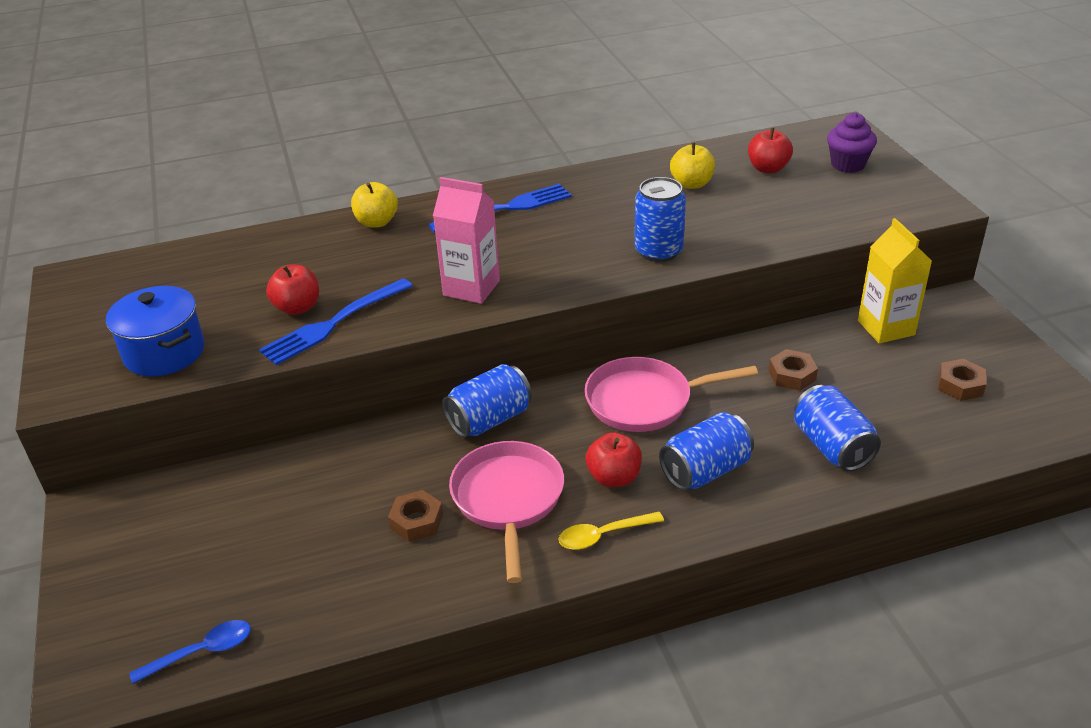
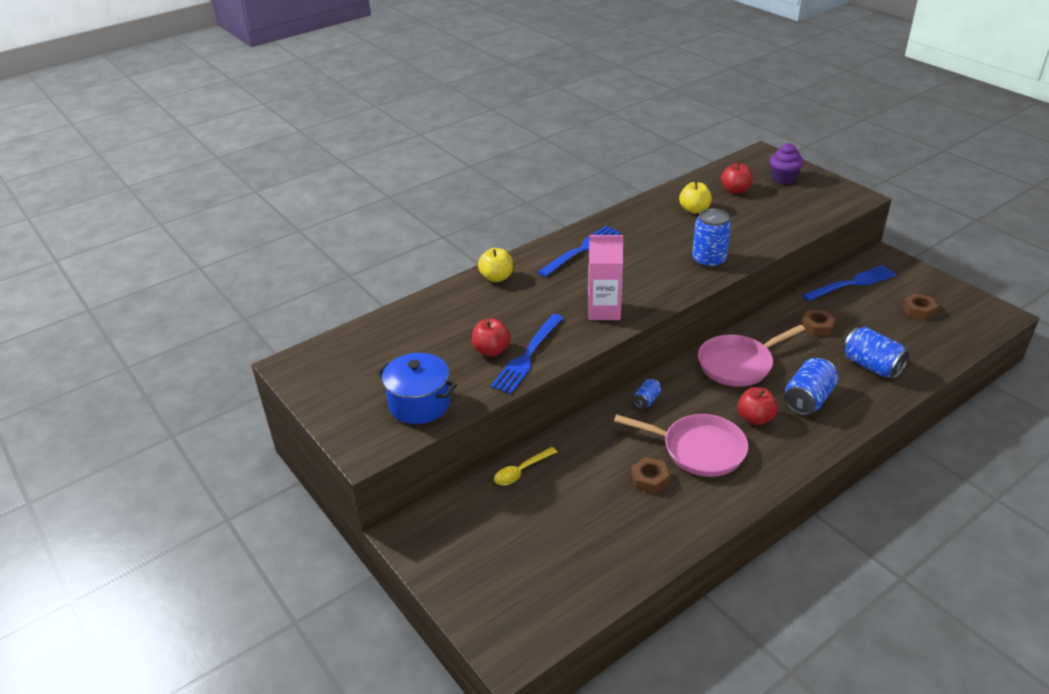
camera: 20 degrees left, 0 degrees up
blue spoon [129,620,251,684] -> none
blue can [442,364,532,438] -> blue can [633,379,661,409], size x0.52
pink pan [449,441,564,583] -> pink pan turned 135 degrees clockwise [614,414,748,477]
yellow spoon [559,512,664,550] -> yellow spoon moved to [494,447,557,485]
yellow carton [858,218,932,344] -> blue fork [802,265,896,301]

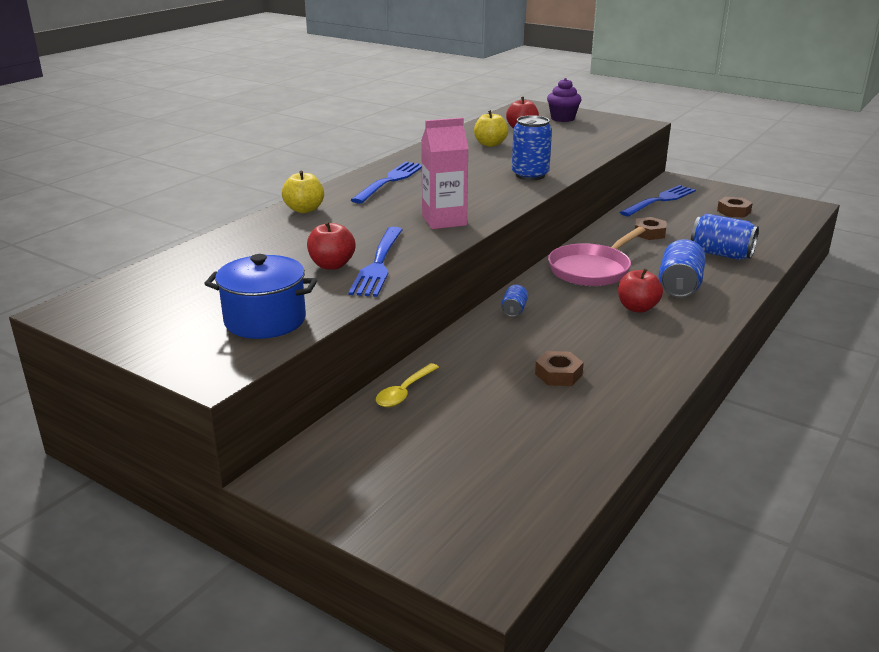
camera: 20 degrees left, 10 degrees down
pink pan [614,414,748,477] -> none

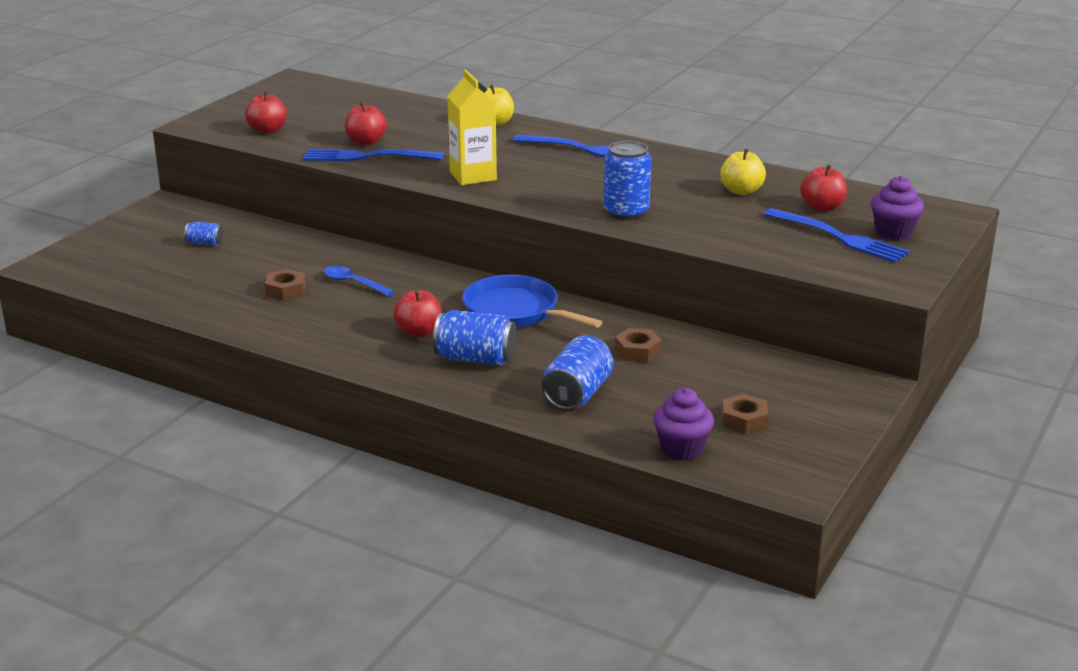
camera: 85 degrees right, 0 degrees up
blue pot [204,254,317,339] -> red apple [245,91,287,134]
yellow spoon [376,363,439,407] -> none
pink carton [421,118,469,229] -> yellow carton [447,70,497,185]
blue can [501,285,528,317] -> blue can moved to [185,222,223,246]
pink pan [548,227,645,286] -> blue pan [462,275,602,328]
blue fork [620,185,696,216] -> blue fork moved to [764,208,910,263]
none -> blue spoon [324,266,395,296]
none -> purple cupcake [653,388,714,461]

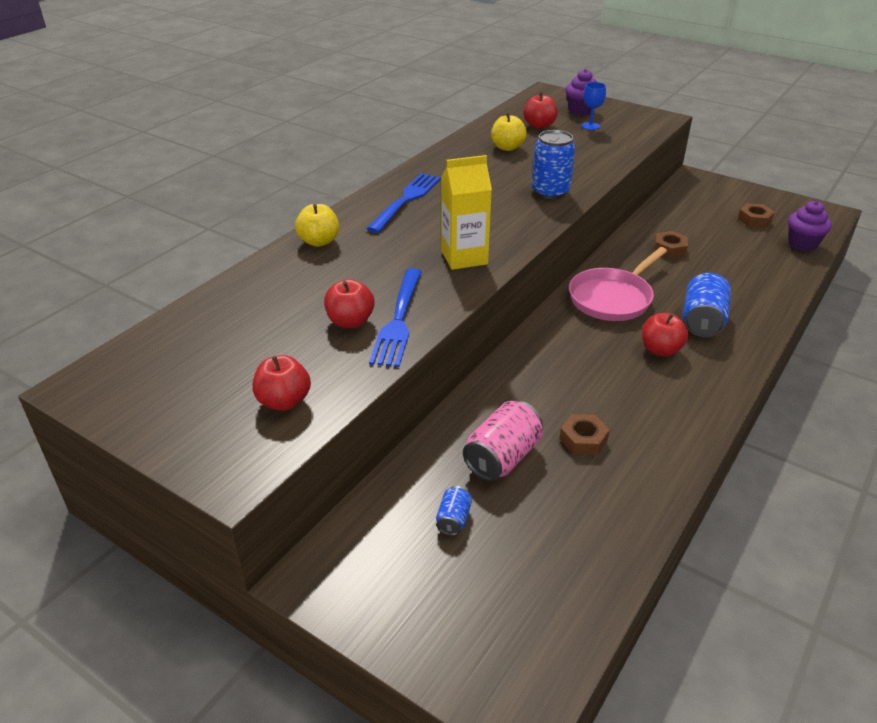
camera: 85 degrees left, 10 degrees up
blue spoon [324,266,395,296] -> none
blue pan [462,275,602,328] -> pink pan [569,247,667,321]
blue can [542,335,614,410] -> none
blue fork [764,208,910,263] -> blue goblet [582,82,606,130]
none -> pink can [463,401,543,481]

